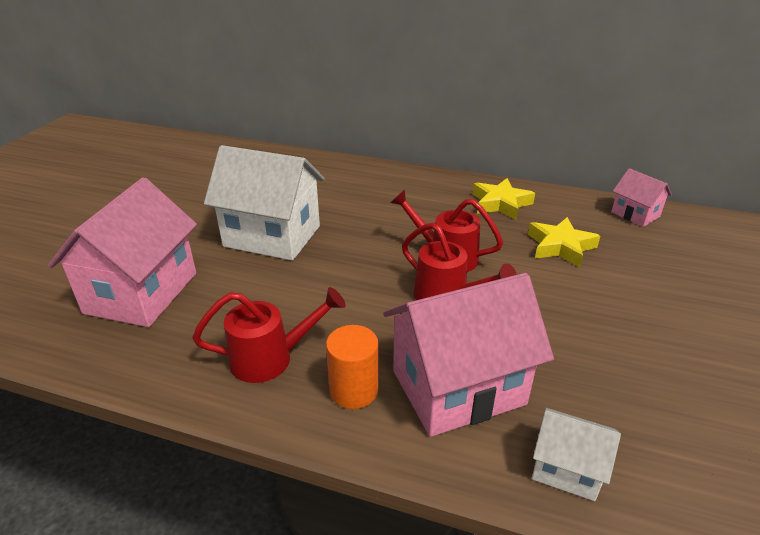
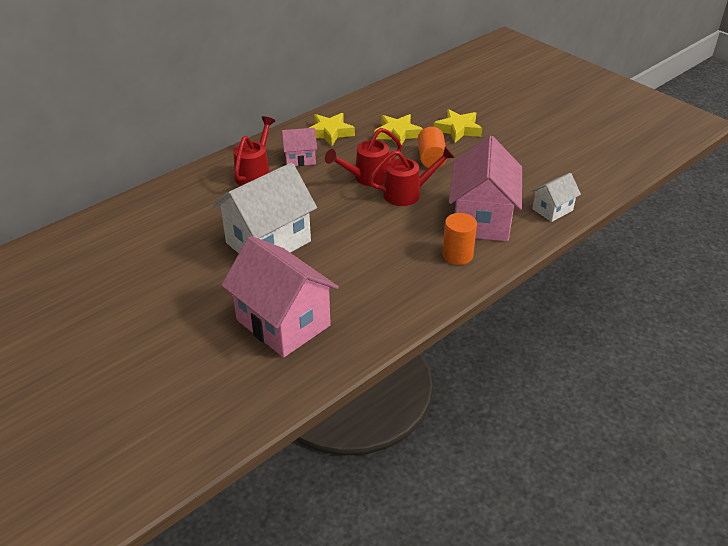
camera: 60 degrees left, 5 degrees up
red watering can [192,287,346,383] -> red watering can moved to [233,116,275,186]
pink house [611,168,672,227] -> pink house moved to [282,128,317,166]
none -> orange cylinder [418,127,447,168]
none -> yellow star [434,109,482,143]

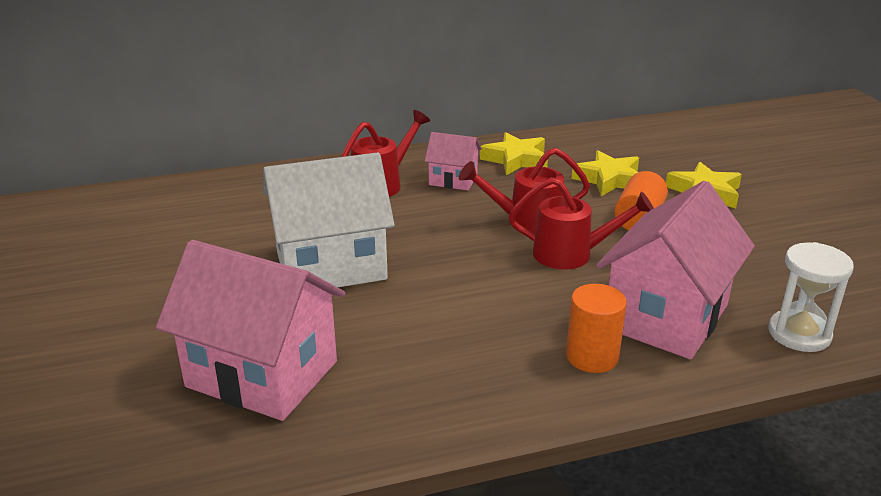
camera: 25 degrees right, 10 degrees down
pink house [221,236,339,358] -> pink house turned 45 degrees counterclockwise [156,240,345,421]
white house [531,173,581,222] -> white hourglass [768,242,854,352]

